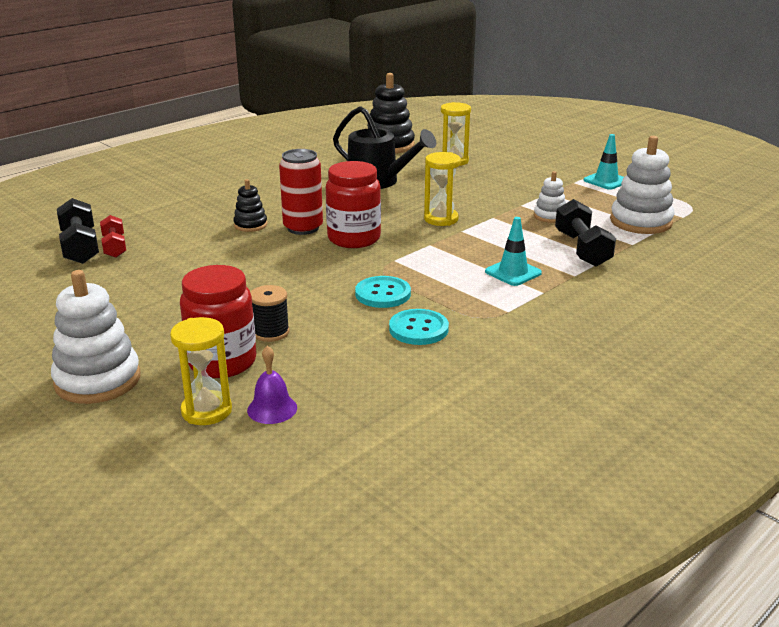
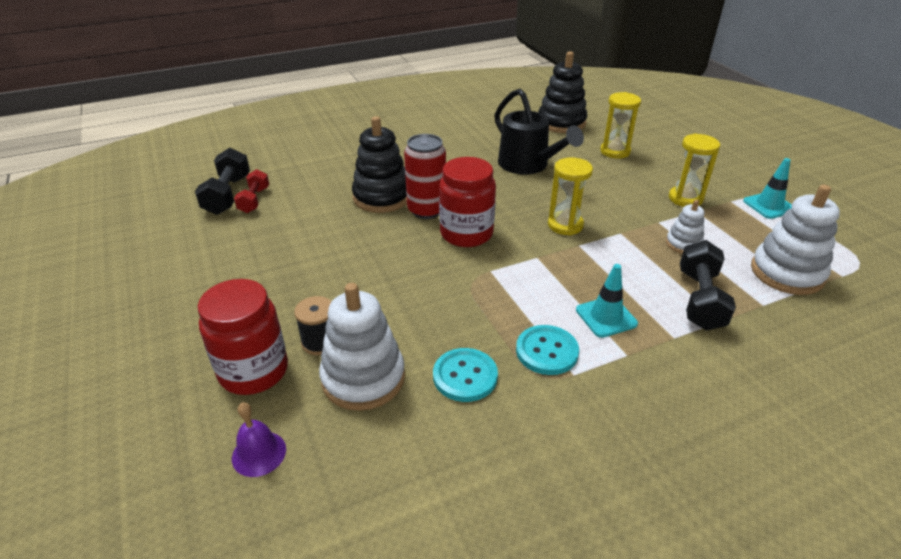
camera: 20 degrees right, 10 degrees up
white stacking toy [51,270,140,404] -> white stacking toy moved to [319,283,405,411]
yellow hourglass [170,317,232,425] -> yellow hourglass moved to [669,133,720,207]
black stacking toy [233,179,267,232] -> black stacking toy [352,116,407,213], size x1.84
turquoise button [355,276,411,308] -> turquoise button moved to [516,325,579,375]

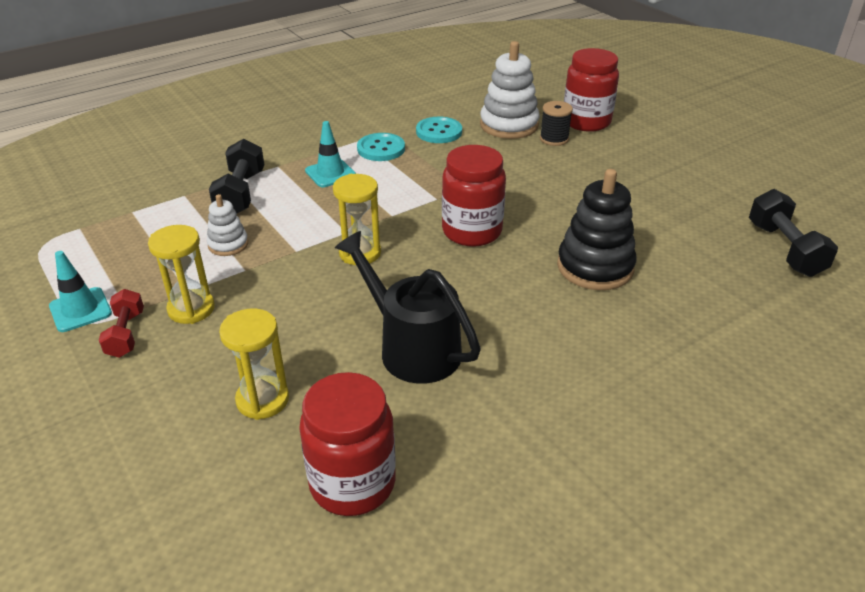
camera: 170 degrees right, 0 degrees up
purple bell [232,402,286,477] -> none
red dumbbell [234,169,269,213] -> red dumbbell moved to [99,289,144,358]
red can [404,134,446,219] -> none
black stacking toy [538,51,587,133] -> red jar [299,372,396,516]
white stacking toy [751,185,840,295] -> none

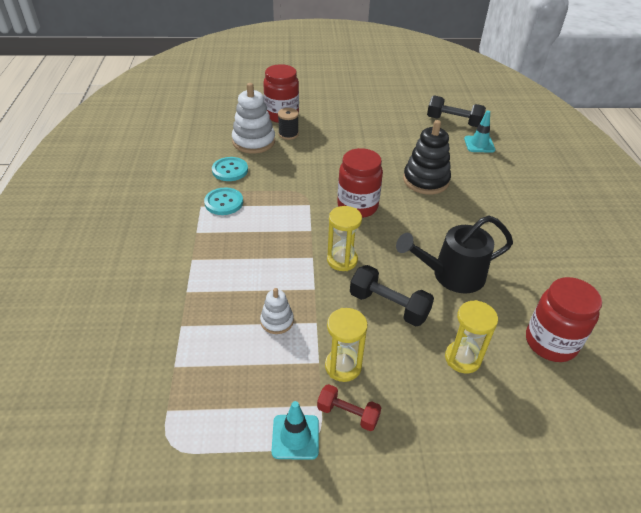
camera: 60 degrees left, 5 degrees up
black dumbbell [209,139,264,213] -> black dumbbell moved to [350,265,434,326]
turquoise traffic cone [305,121,356,187] -> turquoise traffic cone moved to [464,111,495,153]

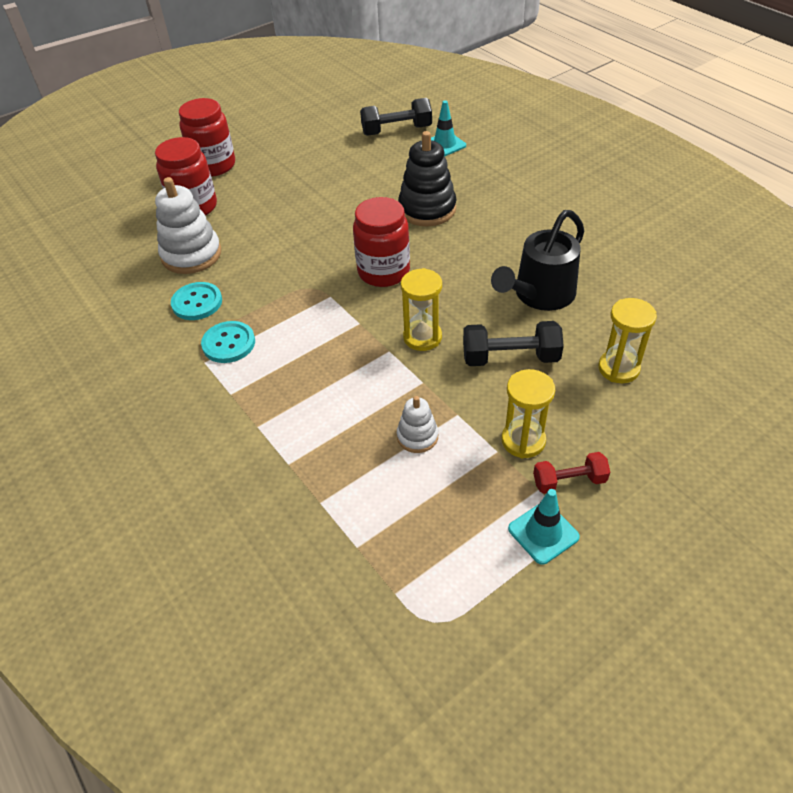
camera: 30 degrees left, 5 degrees up
black spool [278,108,299,140] -> none
red jar [526,277,602,362] -> red jar moved to [179,98,235,177]

